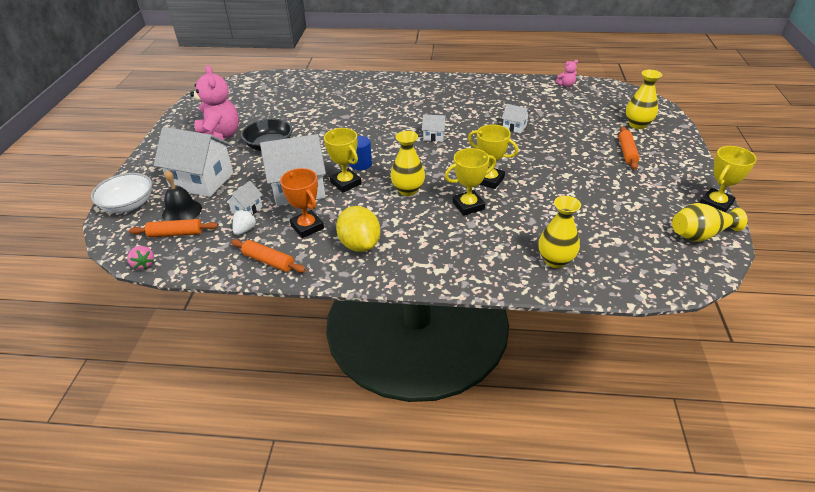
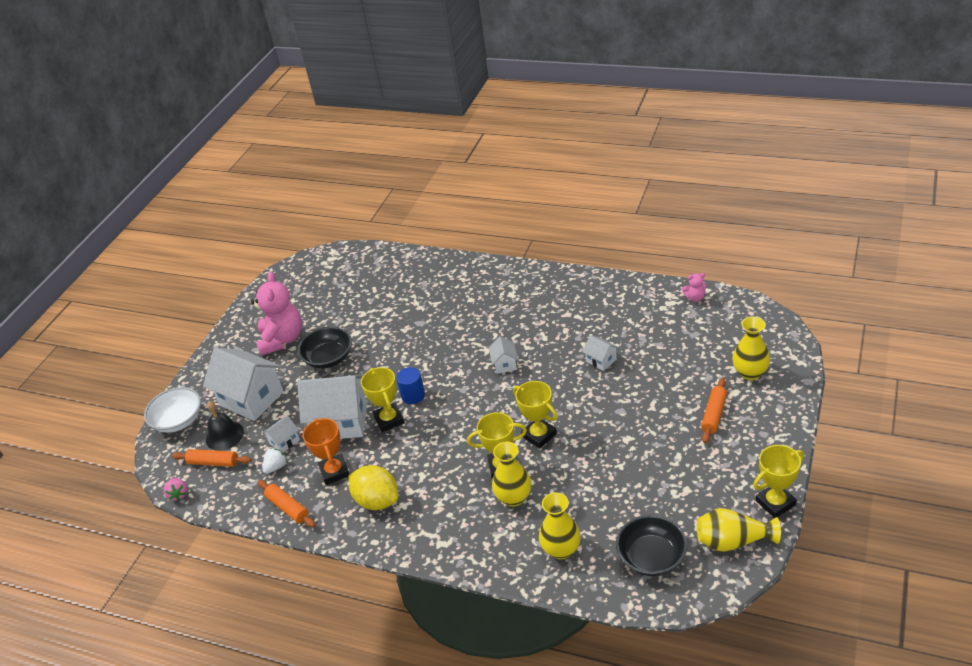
camera: 20 degrees right, 0 degrees up
yellow lemon [336,206,380,252] -> yellow lemon turned 45 degrees counterclockwise [348,465,398,510]
yellow vase [391,131,425,196] -> yellow vase moved to [492,442,531,507]
white house [422,114,446,142] -> white house turned 60 degrees clockwise [489,336,518,374]
none -> black bowl [616,515,687,576]

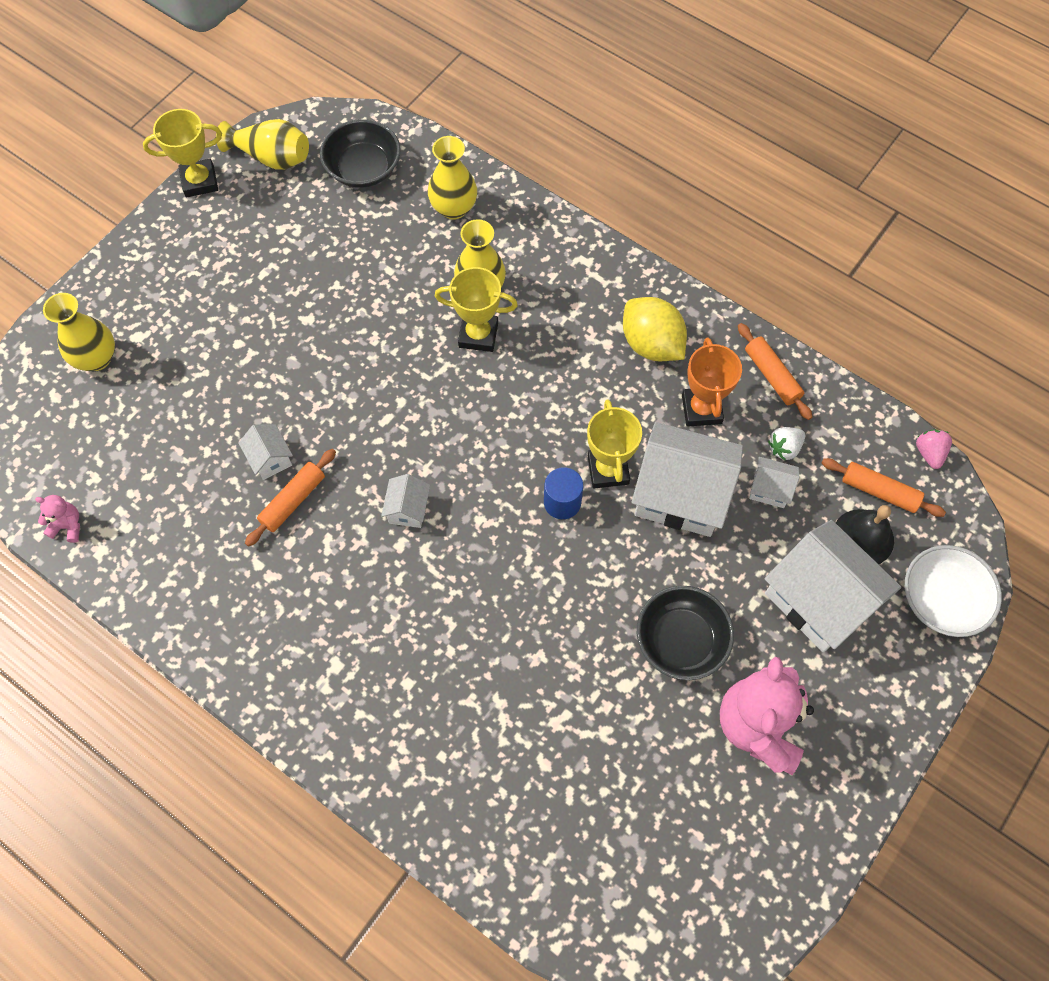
camera: 170 degrees left, 25 degrees up
white house [262,415,300,453] -> white house turned 45 degrees clockwise [749,457,799,508]
yellow trophy [513,381,558,448] -> none
orange rolling pin [701,378,727,443] -> orange rolling pin moved to [245,449,336,547]

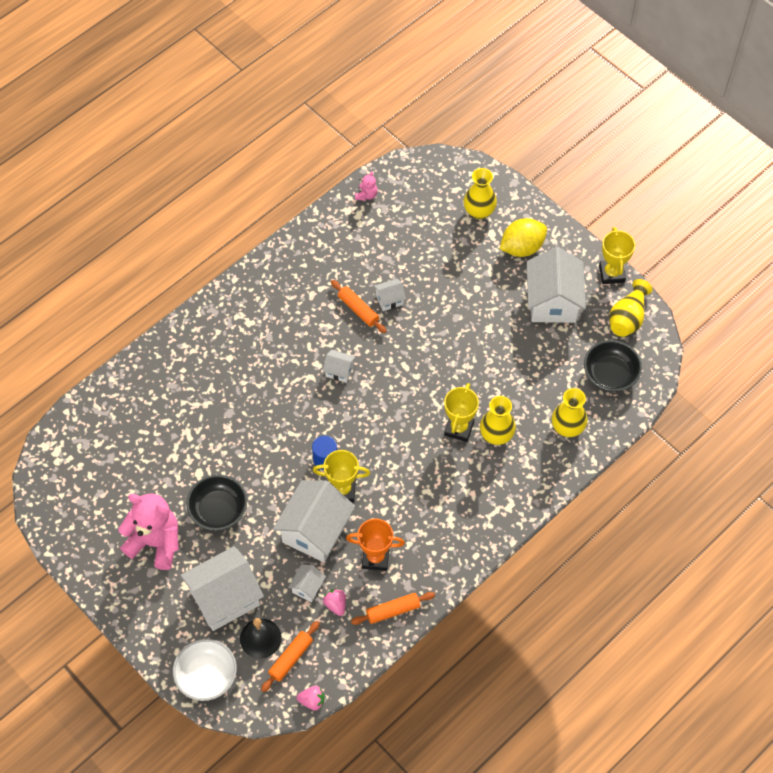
camera: 100 degrees right, 5 degrees down
yellow lemon [623,297,687,361] -> yellow lemon moved to [500,218,547,257]
white strawberry [768,427,805,461] -> pink strawberry [323,589,346,616]
none -> white house [527,247,586,323]

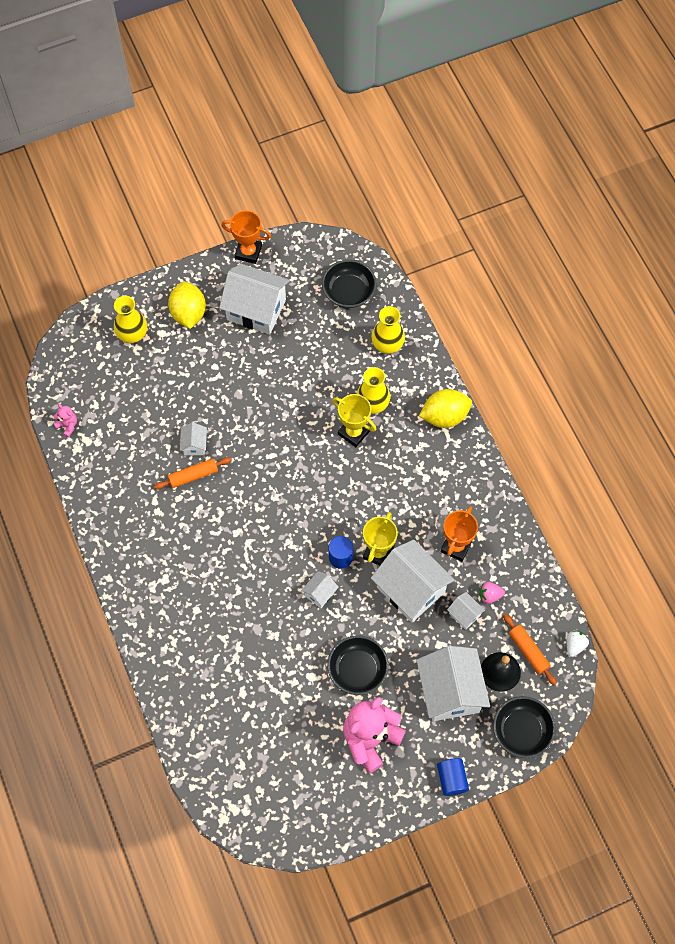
camera: 70 degrees left, 5 degrees up
white bowl [173,639,237,701] -> black bowl [493,696,556,758]
pink strawberry [297,686,324,711] -> white strawberry [567,631,589,657]
white house [323,350,356,383] -> white house moved to [301,571,339,608]
orange rolling pin [351,592,435,625] -> none
yellow trophy [599,227,635,284] -> orange trophy [221,210,271,264]
yellow vase [609,279,653,337] -> none
none -> yellow lemon [419,389,472,428]
none -> blue cylinder [437,758,469,796]

